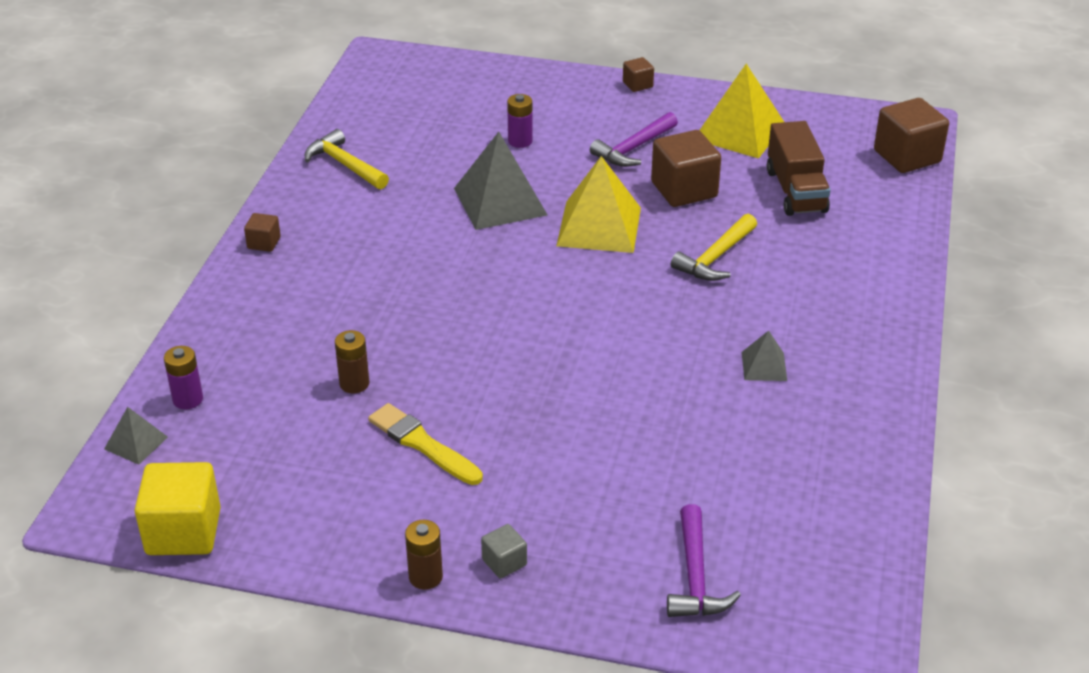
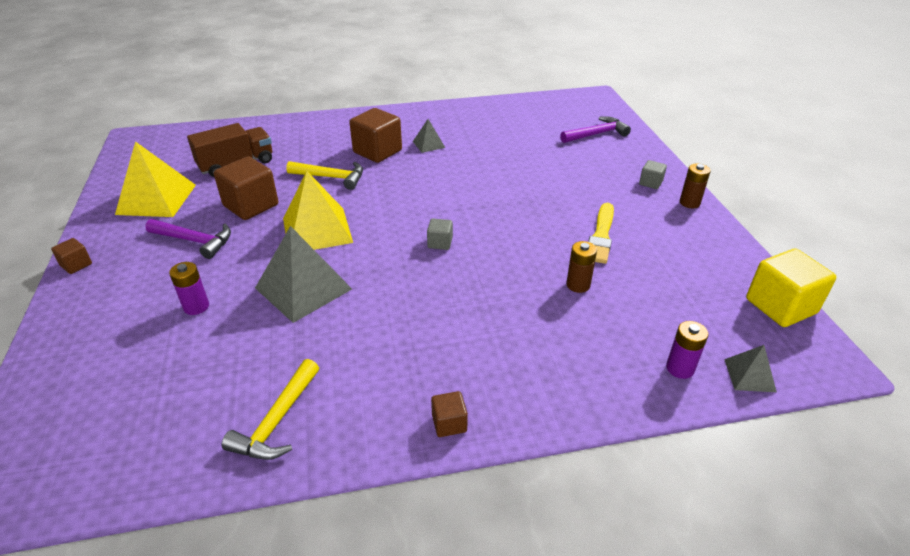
camera: 115 degrees left, 0 degrees up
brown cube [874,98,949,173] -> brown cube moved to [349,108,402,163]
none -> grey cube [427,218,453,250]

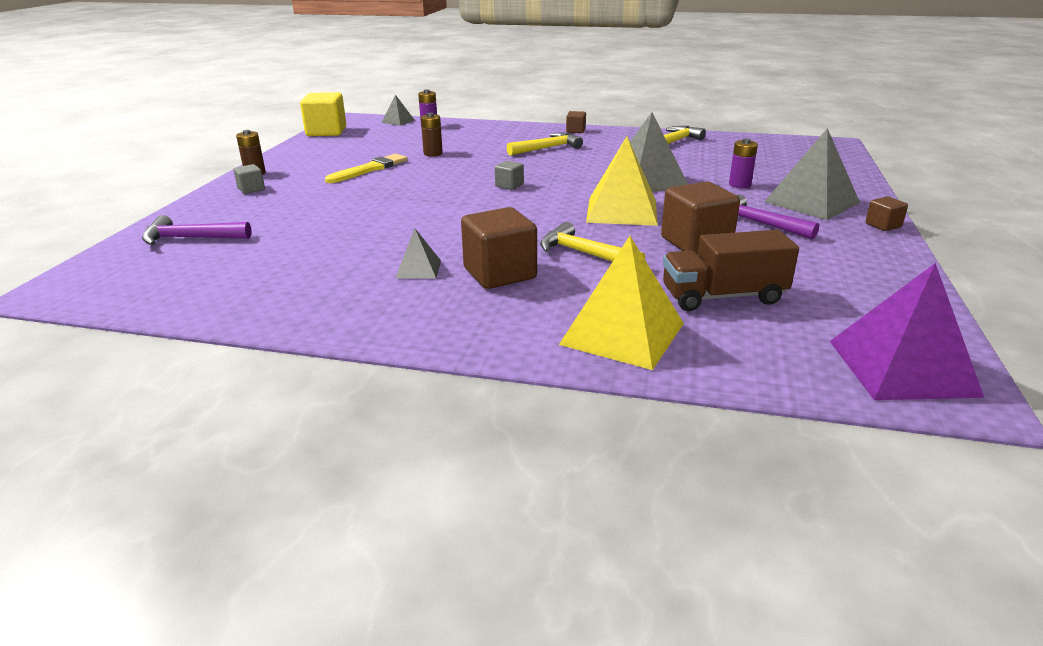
camera: 155 degrees left, 10 degrees down
yellow pyramid [115,141,196,217] -> yellow pyramid moved to [559,236,684,370]
none -> yellow hammer [507,132,583,156]
none -> grey pyramid [764,128,860,220]
none -> purple pyramid [830,263,984,400]

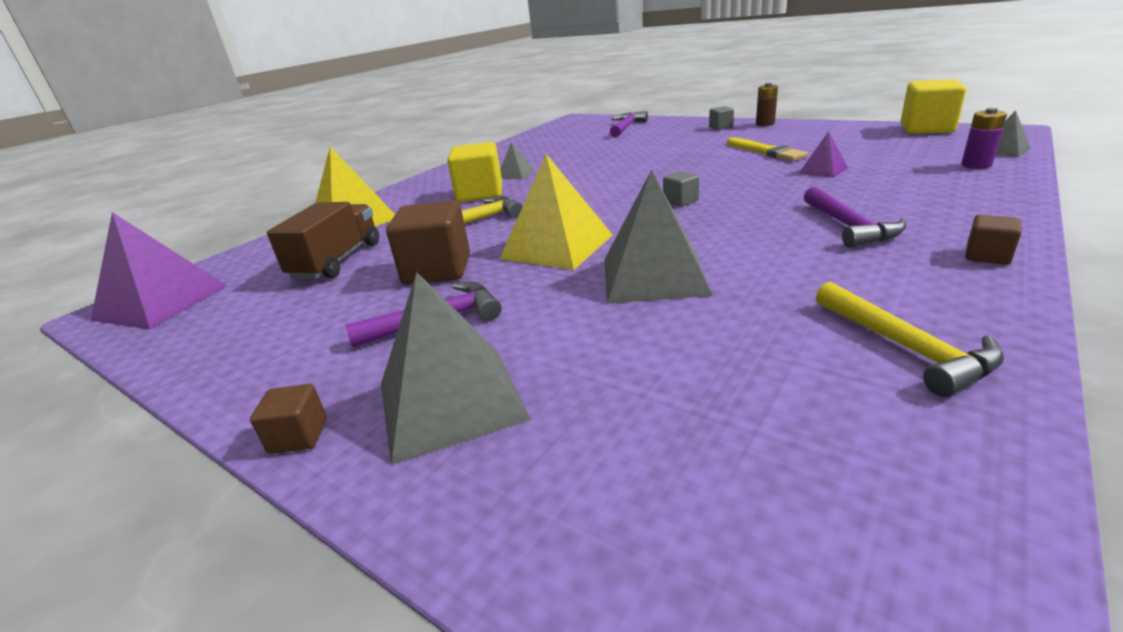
camera: 115 degrees right, 0 degrees up
brown battery [421,113,443,157] -> purple pyramid [799,131,848,178]
brown cube [461,207,537,289] -> yellow cube [447,142,502,202]
yellow hammer [507,132,583,156] -> purple hammer [804,187,906,248]
purple battery [729,138,758,188] -> none

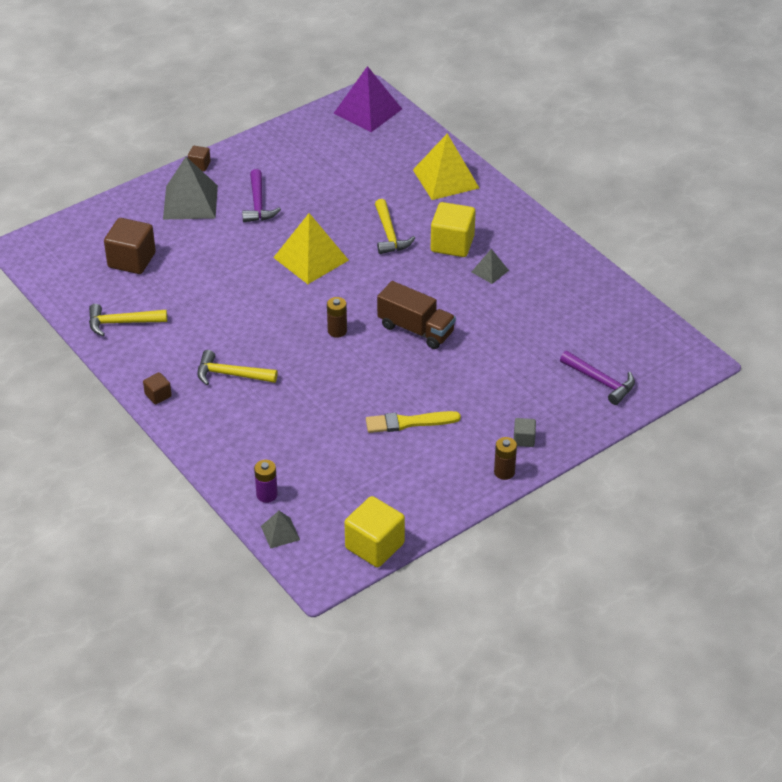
camera: 105 degrees right, 15 degrees up
brown truck [267,202,379,279] -> brown truck moved to [377,281,456,349]
brown cube [386,200,470,285] -> brown cube moved to [104,218,156,274]
grey pyramid [604,169,713,304] -> none
grey cube [663,171,699,206] -> brown battery [327,297,347,338]
purple pyramid [799,131,848,178] -> none
purple hammer [804,187,906,248] -> yellow hammer [197,350,278,385]

